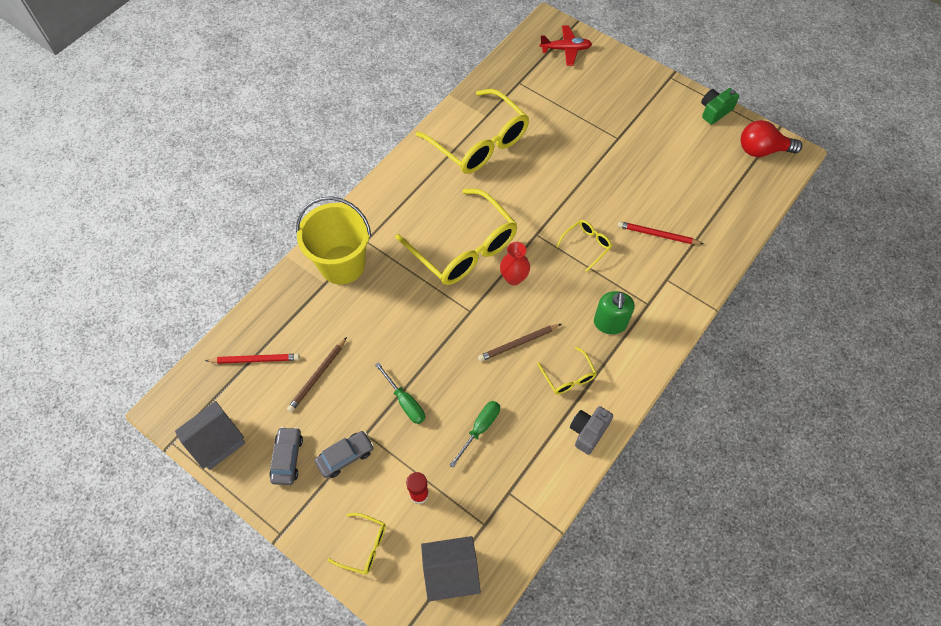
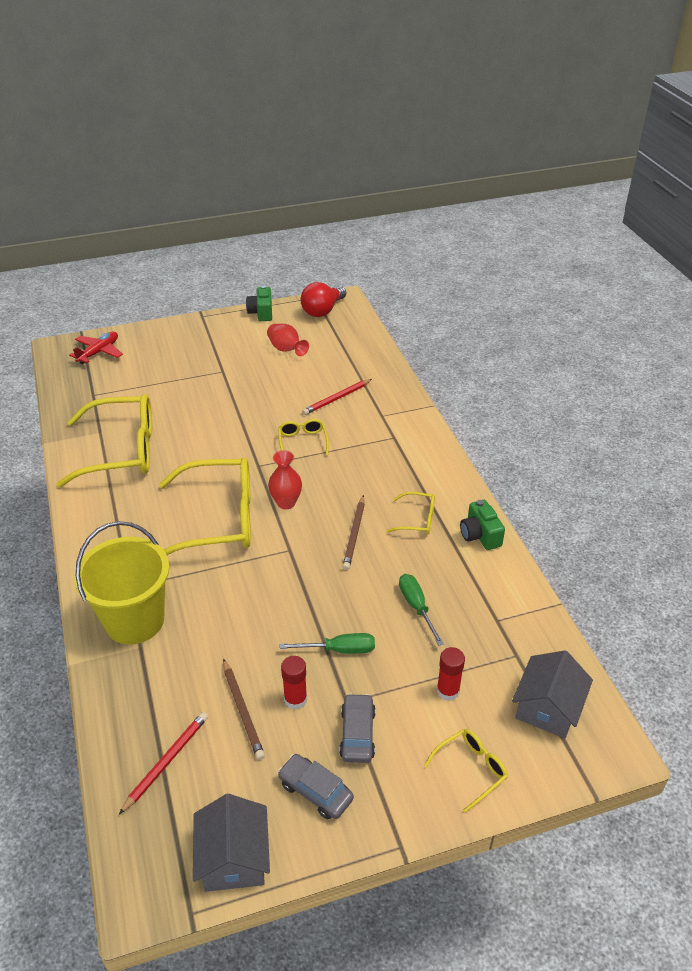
camera: 55 degrees left, 20 degrees down
grey camera [570,406,613,455] -> green camera [460,500,505,550]
green soap dispenser [594,291,635,334] -> none
none -> red vase [267,324,309,356]
none -> red glue stick [281,656,307,709]

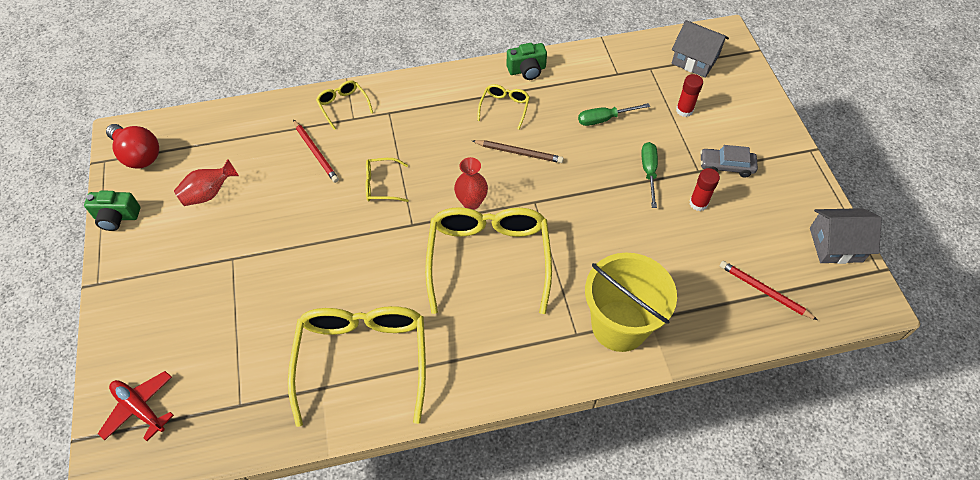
camera: 85 degrees left, 15 degrees up
brown pencil [223,659,265,760] -> none
grey car [278,754,354,820] -> none
yellow glasses [424,729,508,813] -> yellow glasses moved to [316,80,373,130]

